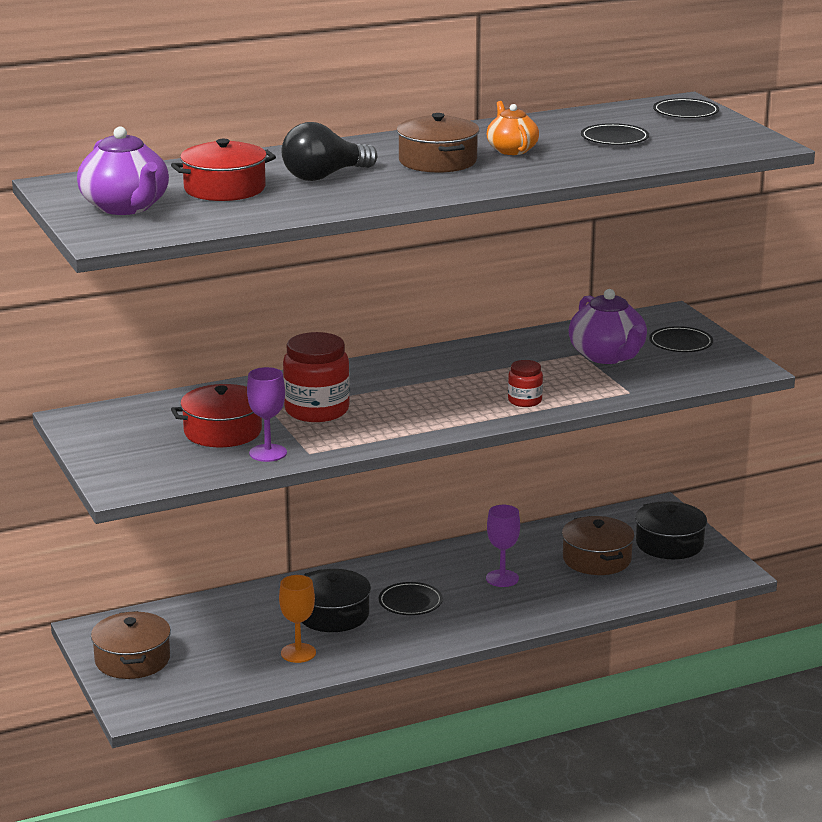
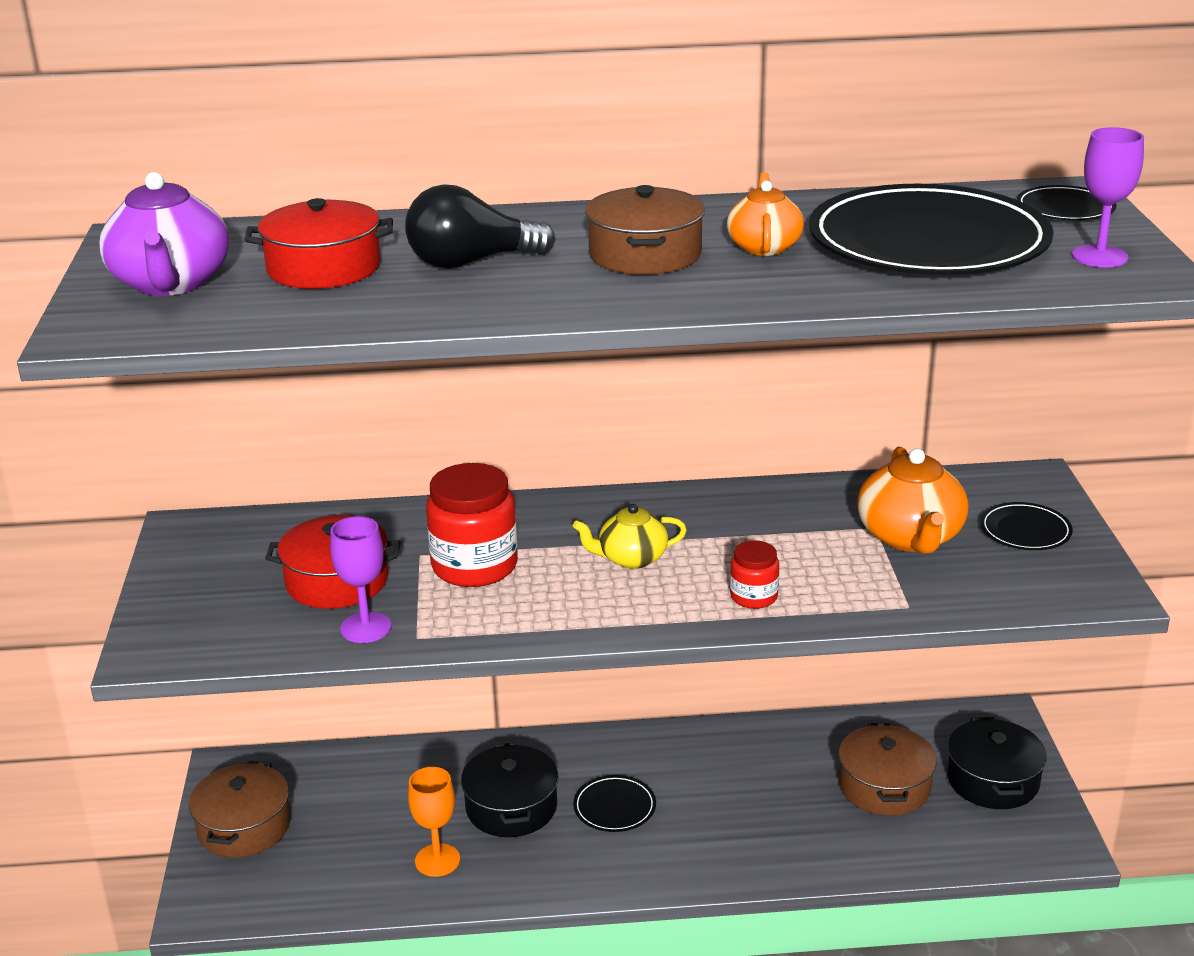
camera: 20 degrees right, 5 degrees up
purple goblet [486,505,520,587] -> purple goblet moved to [1072,127,1144,267]
purple teapot [569,289,647,364] -> orange teapot [857,447,969,554]
black plate [581,123,649,145] -> black plate [809,184,1054,275], size x2.37
none -> yellow teapot [573,504,687,569]

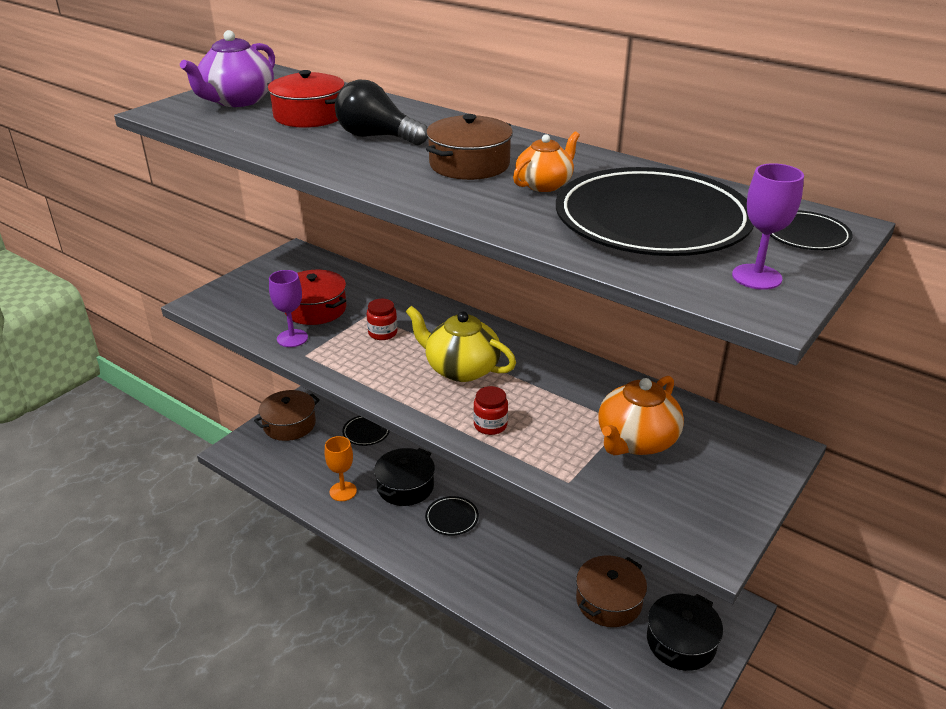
camera: 40 degrees right, 5 degrees up
red jar [426,463,518,587] -> red jar [367,299,397,340], size x0.53
yellow teapot [573,504,687,569] -> yellow teapot [406,306,516,382], size x1.59
black plate [980,502,1073,550] -> black plate moved to [342,416,390,446]

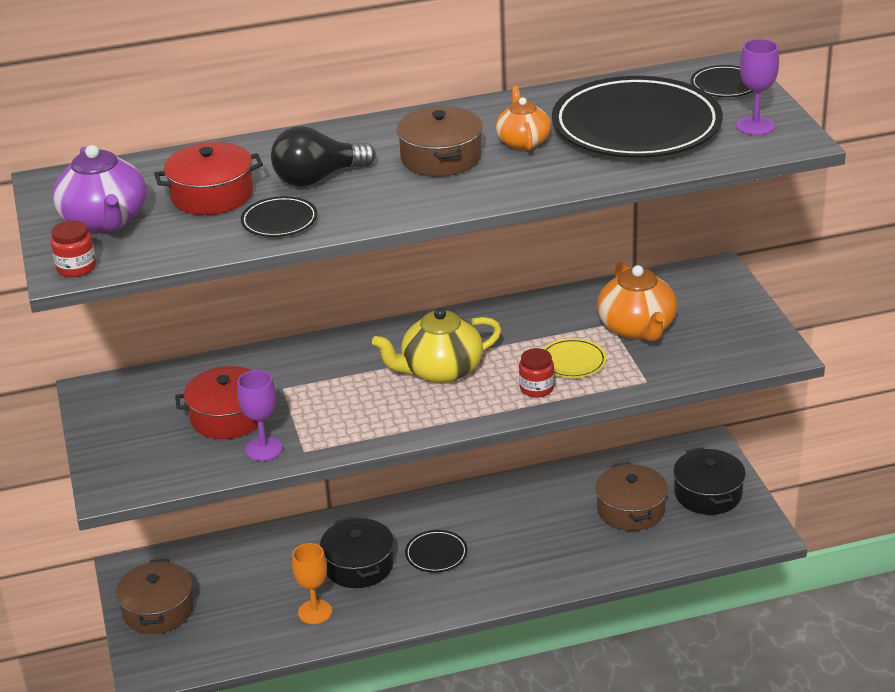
camera: 50 degrees left, 0 degrees up
black plate [342,416,390,446] -> black plate moved to [241,196,318,237]
red jar [367,299,397,340] -> red jar moved to [51,220,96,277]
none -> yellow plate [543,338,607,378]

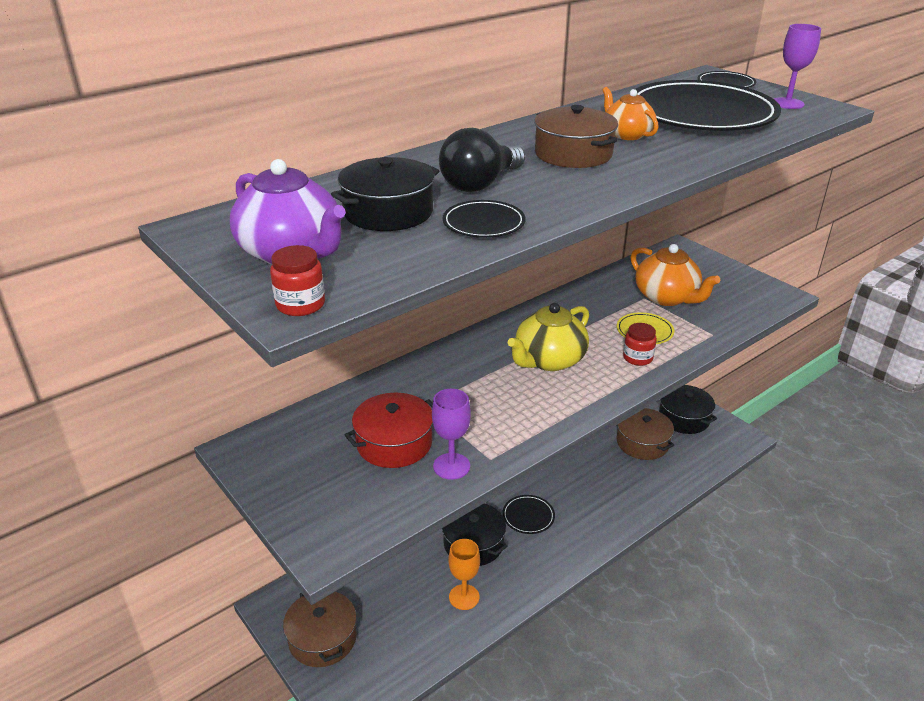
camera: 25 degrees left, 0 degrees up
red pot [154,142,263,215] -> black pot [331,157,439,231]

